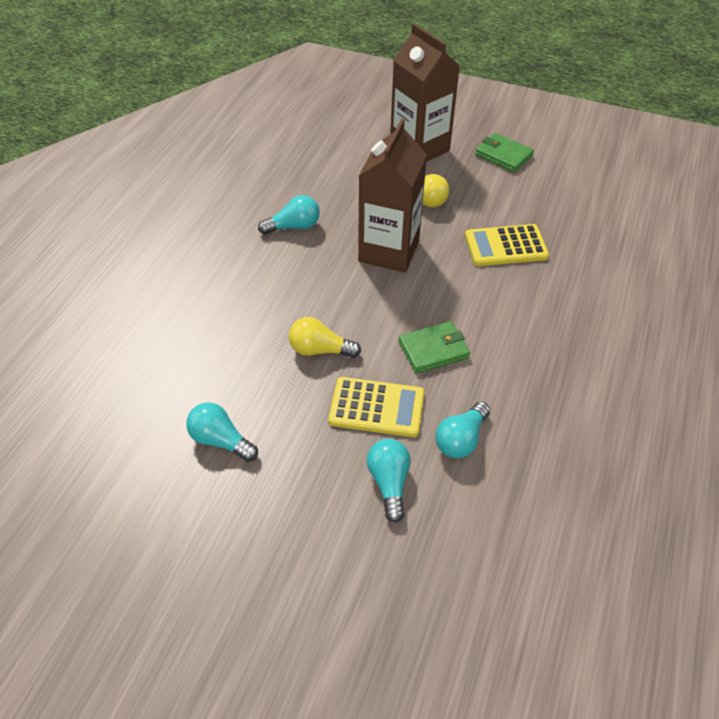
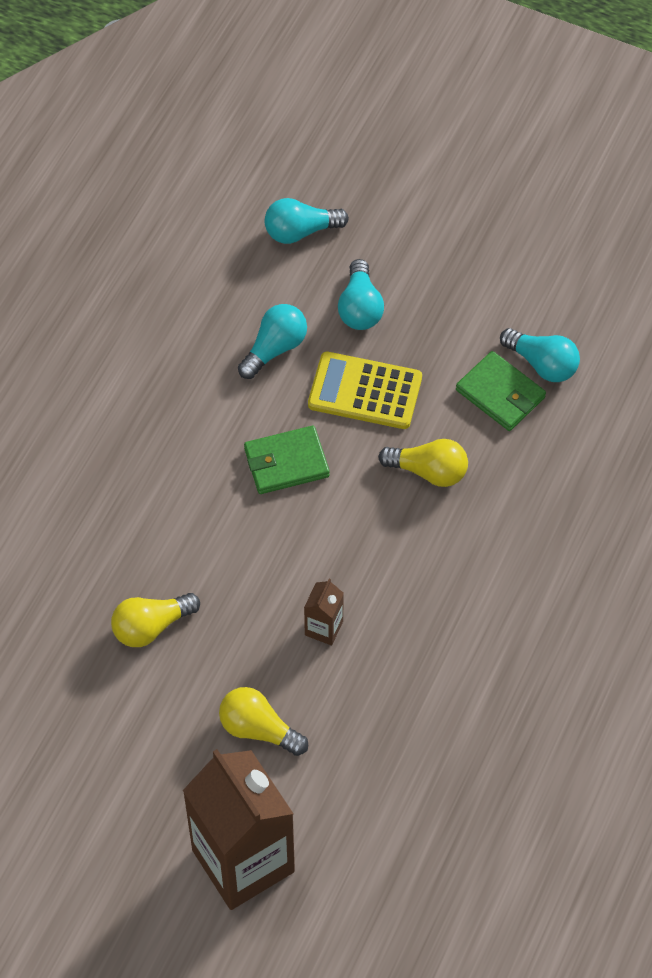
camera: 175 degrees left, 10 degrees up
turquoise light bulb [258,195,320,235] -> turquoise light bulb moved to [265,198,349,244]
brown carton [358,119,427,273] -> brown carton [304,579,344,646], size x0.41
yellow calculator [465,224,549,266] -> yellow light bulb [111,593,200,647]
green wallet [475,133,534,172] -> green wallet moved to [456,351,546,431]

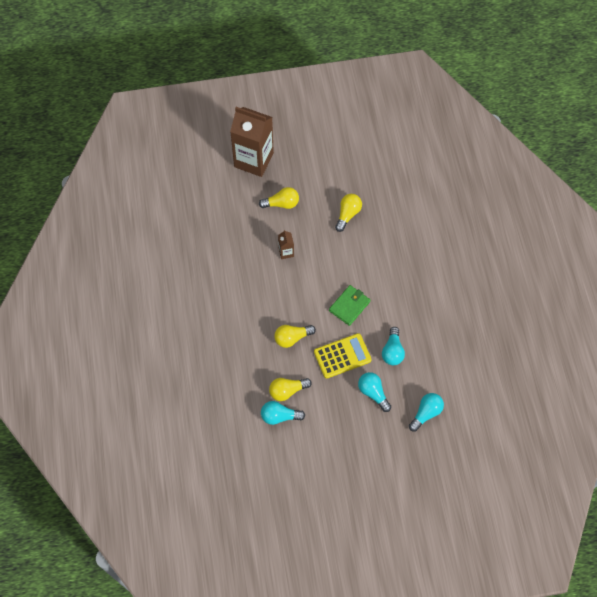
camera: 145 degrees right, 5 degrees up
green wallet [456,351,546,431] -> yellow light bulb [269,378,312,401]

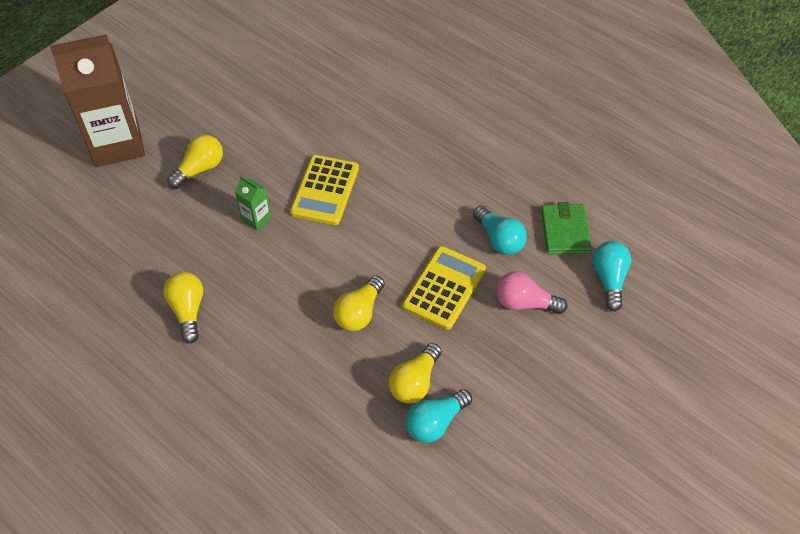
camera: 40 degrees left, 10 degrees down
brown carton [278,230,294,259] -> green carton [235,176,272,231]
green wallet [329,285,370,326] -> green wallet moved to [541,202,592,254]
yellow light bulb [335,194,362,232] -> yellow light bulb moved to [163,272,203,343]
turquoise light bulb [358,372,391,412] -> pink light bulb [496,272,567,314]
none -> yellow calculator [290,155,359,225]

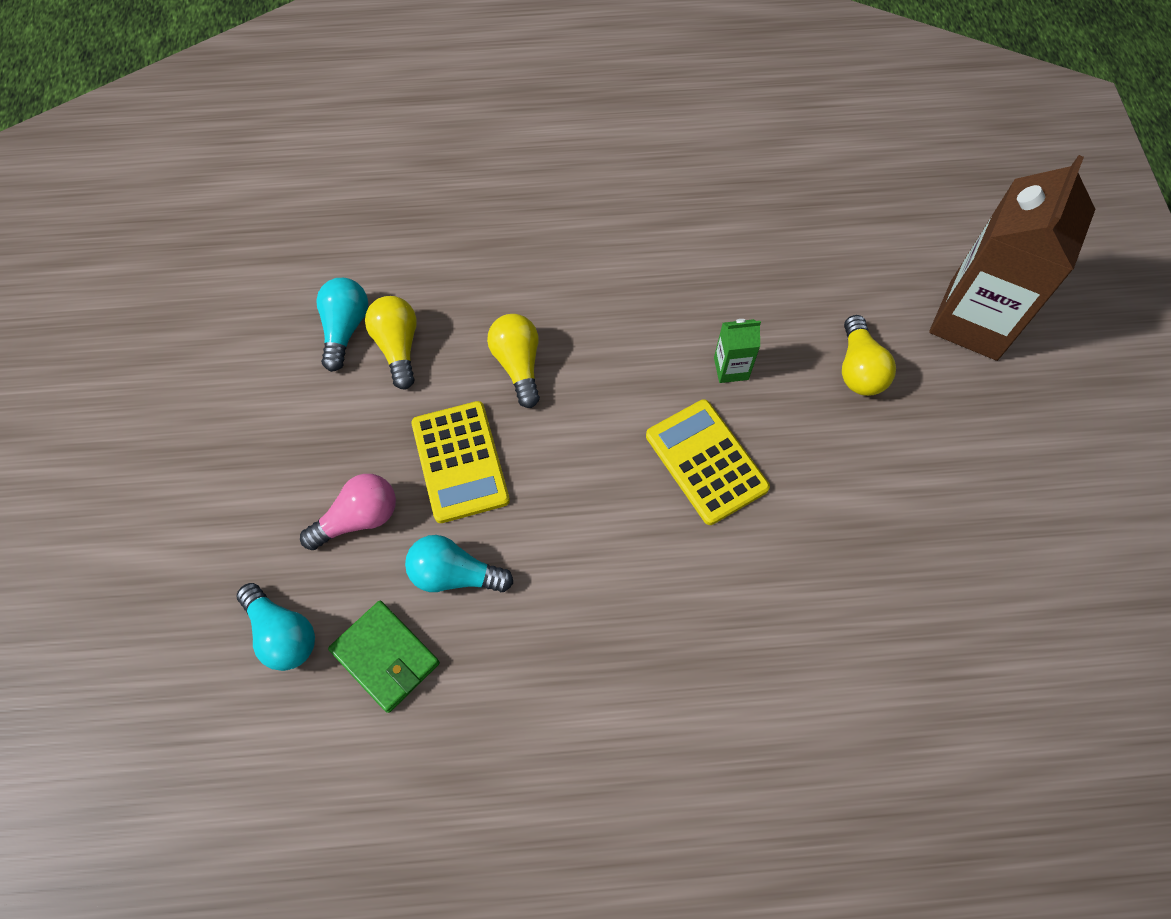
camera: 135 degrees right, 10 degrees up
yellow light bulb [163,272,203,343] -> none

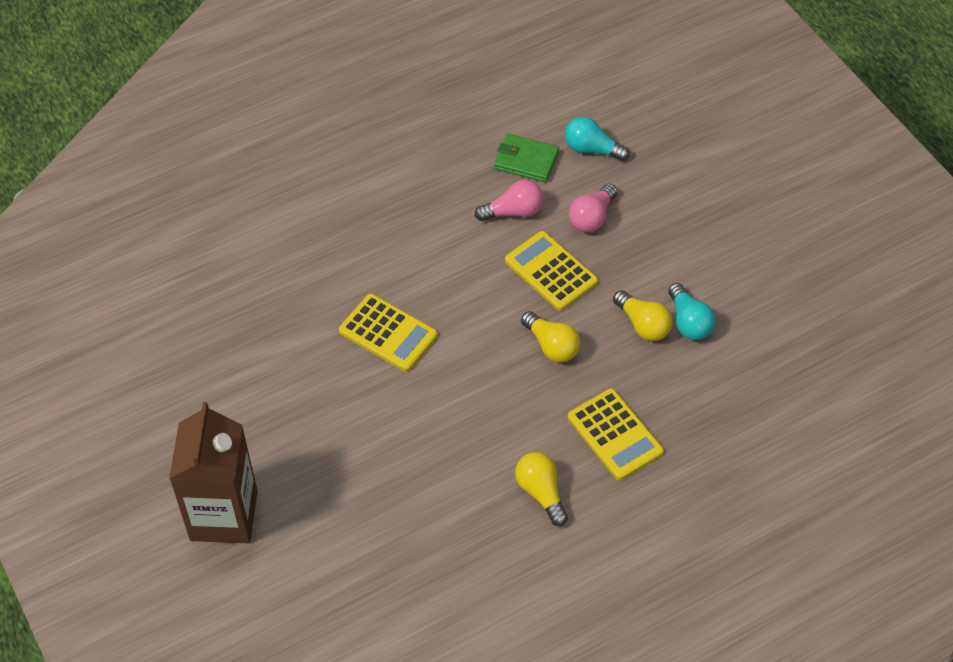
camera: 155 degrees right, 10 degrees down
turquoise light bulb [405,535,513,592] -> pink light bulb [475,180,543,221]
green carton [714,319,761,383] -> none
yellow light bulb [842,315,896,396] -> yellow light bulb moved to [515,452,568,526]
none -> yellow calculator [568,388,664,480]

